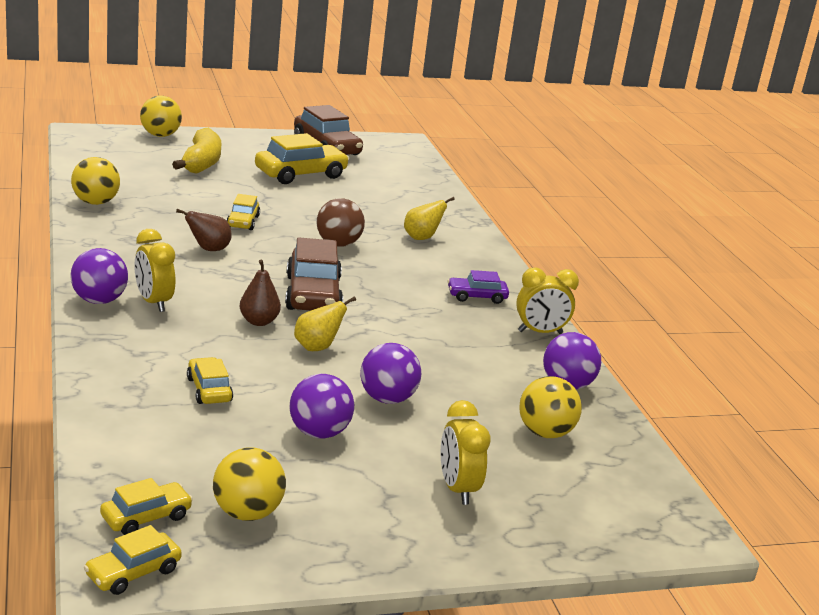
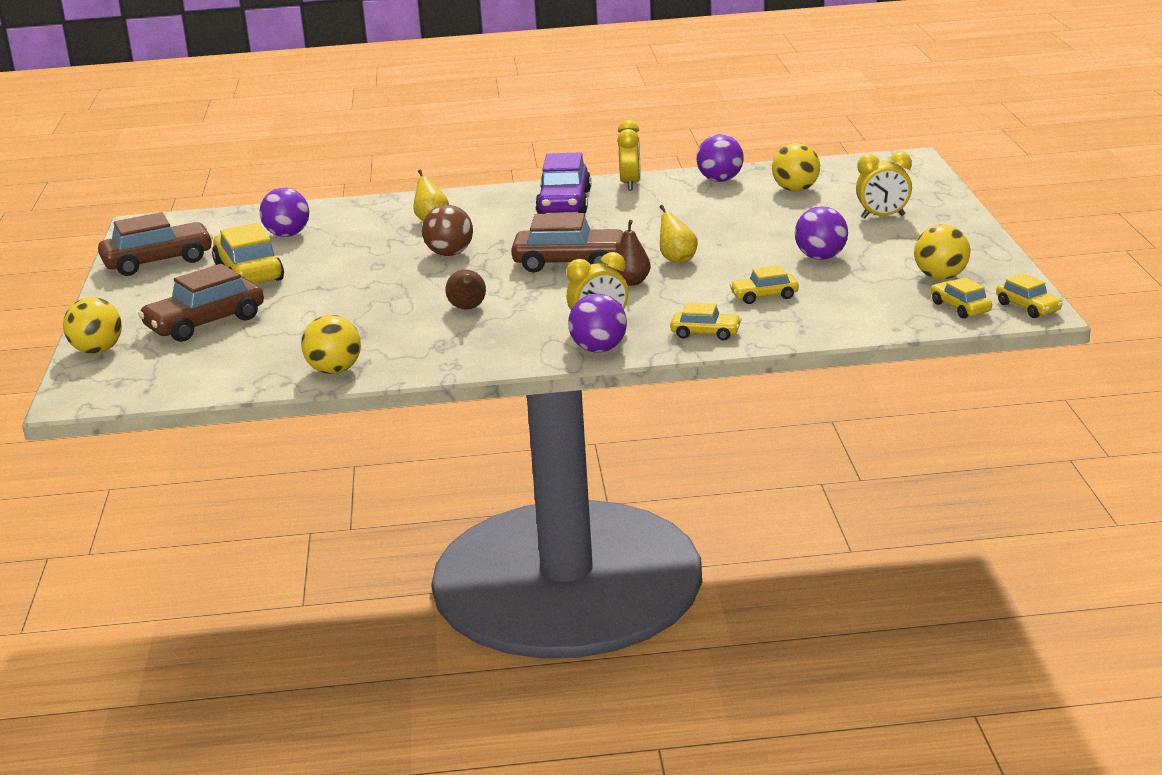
camera: 75 degrees left, 0 degrees up
yellow banana [172,128,221,174] -> brown car [138,264,264,342]
yellow car [227,194,260,230] -> yellow car moved to [670,303,742,341]
purple ball [360,343,421,404] -> purple ball moved to [260,188,309,237]
purple car [447,270,509,304] -> purple car [535,152,591,214], size x1.82

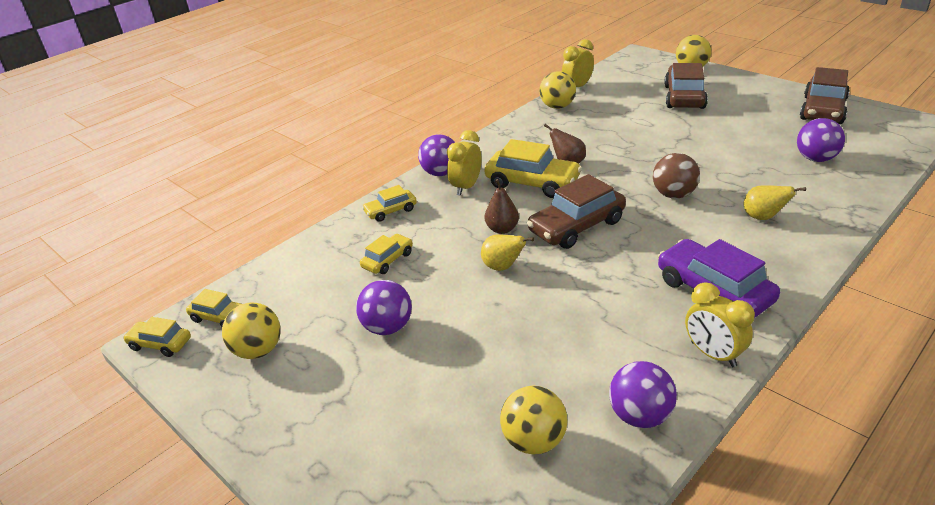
camera: 140 degrees right, 10 degrees up
yellow car [212,223,284,284] -> yellow car moved to [484,139,582,198]
yellow clock [856,152,912,219] -> yellow clock moved to [562,39,594,87]

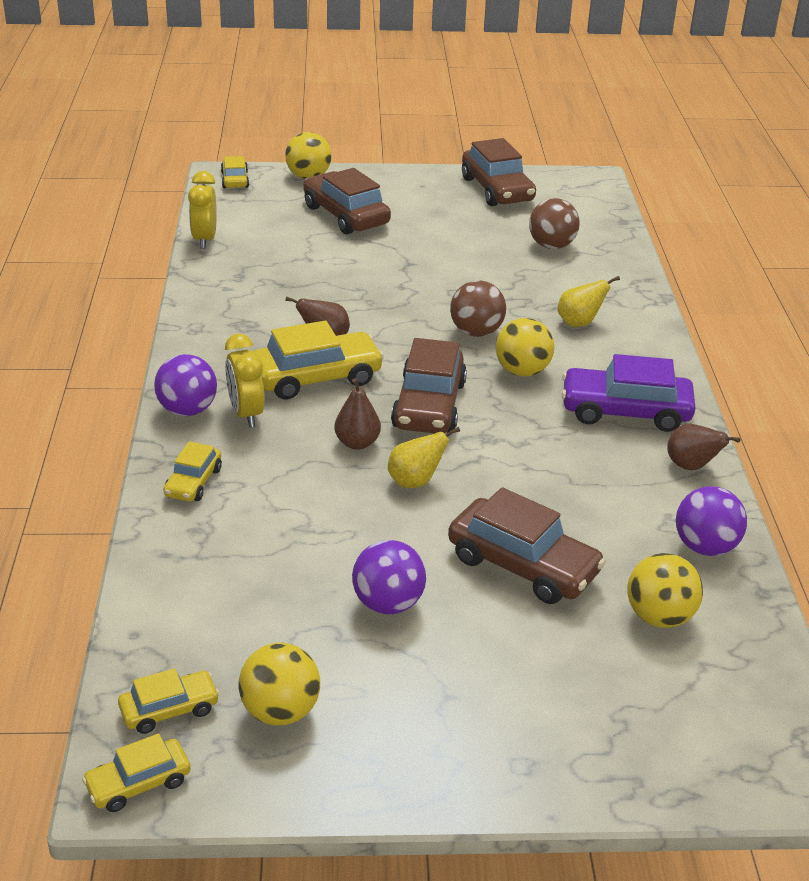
camera: 50 degrees left, 0 degrees up
yellow car [360,234,413,274] -> yellow car moved to [221,156,249,188]
yellow ball [539,71,576,109] -> yellow ball moved to [496,318,554,377]
yellow clock [685,282,755,367] -> brown pear [667,424,740,470]
purple ball [797,118,845,162] -> brown ball [529,198,580,249]
none -> brown car [448,487,606,604]

